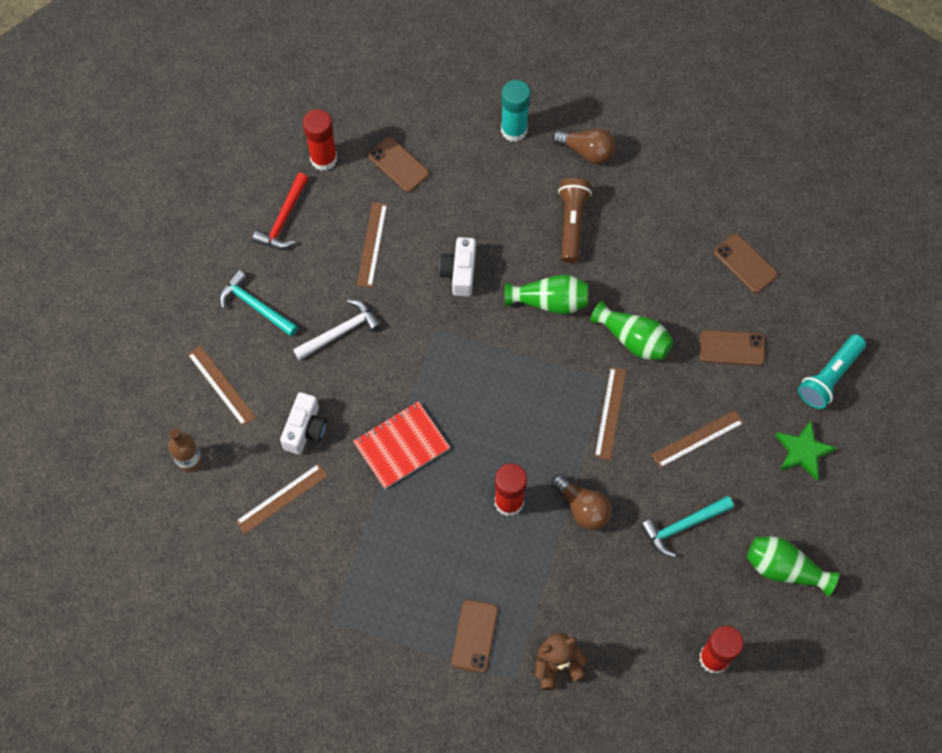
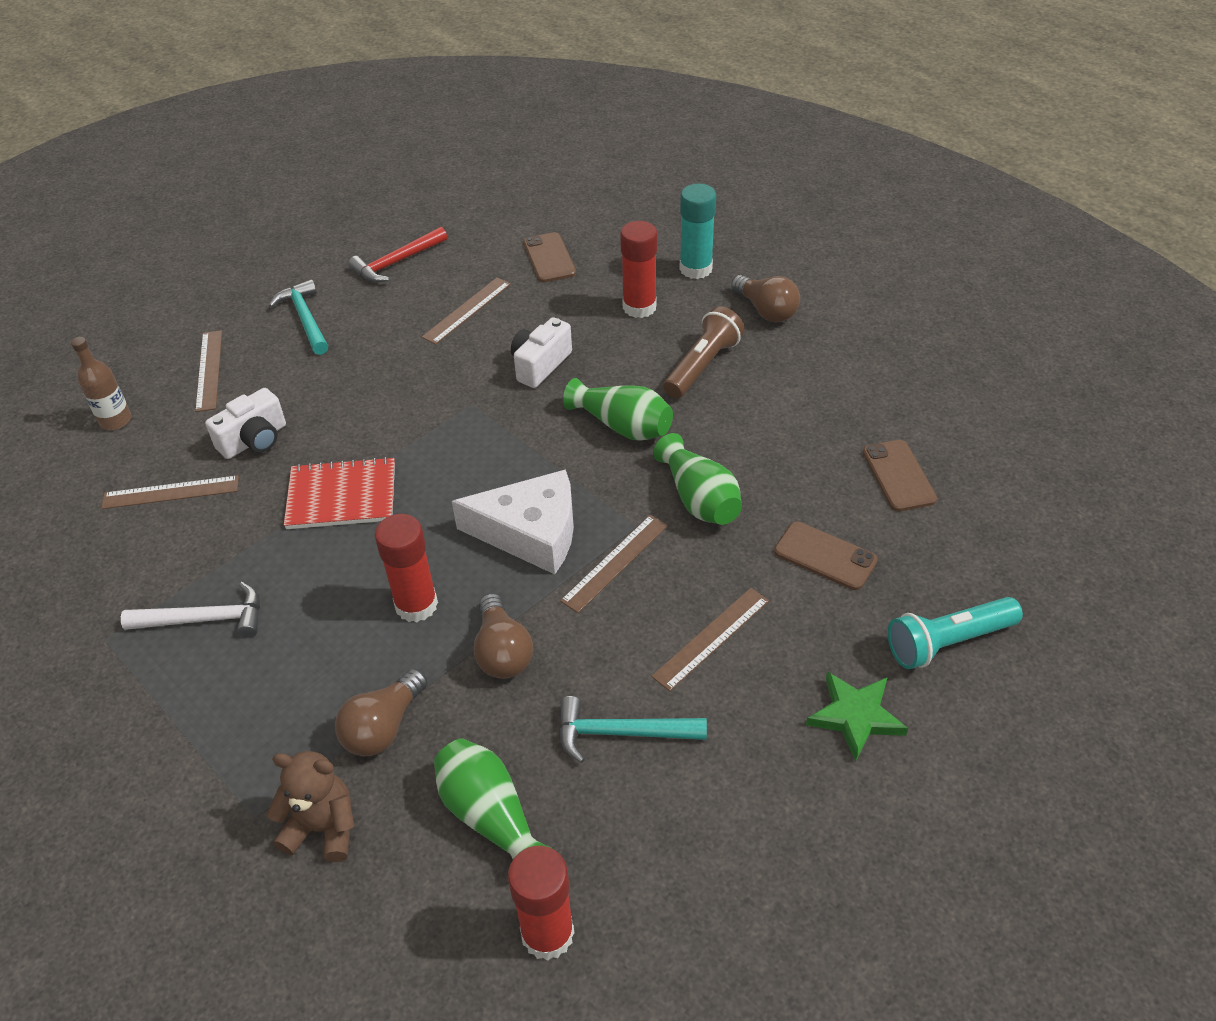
camera: 30 degrees right, 20 degrees down
white hammer [293,300,381,360] -> white hammer moved to [121,582,260,638]
red glue stick [303,109,337,171] -> red glue stick moved to [620,221,657,318]
brown phone [451,600,498,673] -> none
brown ruler [652,410,744,468] -> brown ruler turned 45 degrees counterclockwise [651,588,769,691]
green vase [747,536,839,597] -> green vase moved to [434,738,553,859]
none -> brown light bulb [335,668,428,756]
none -> white cheese [452,469,574,574]

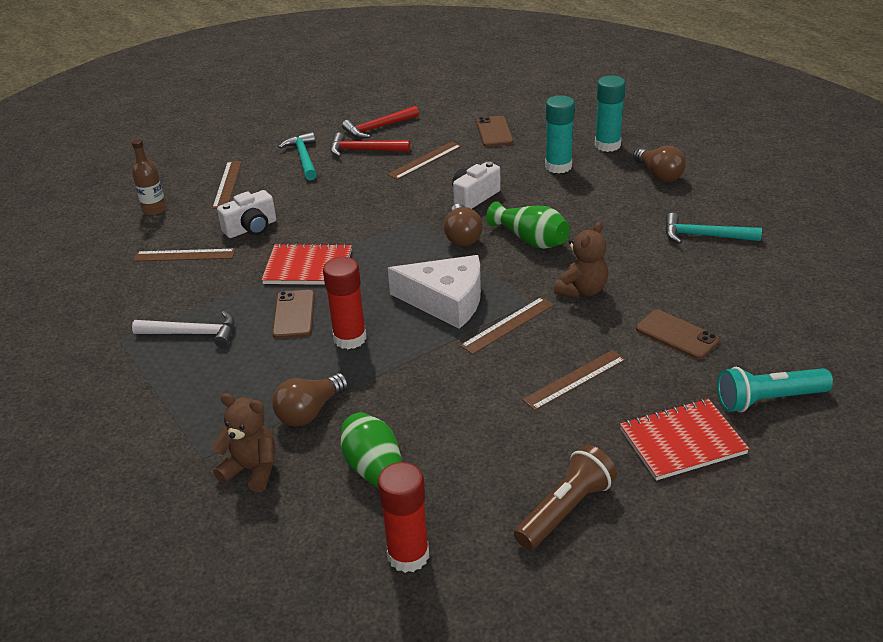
camera: 10 degrees right, 10 degrees down
brown light bulb [473,593,533,679] -> brown light bulb moved to [444,204,483,246]
turquoise hammer [559,696,707,763] -> turquoise hammer moved to [665,213,762,244]
red glue stick [620,221,657,318] -> turquoise glue stick [545,95,575,173]
green vase [653,433,742,525] -> brown teddy bear [554,222,608,298]
brown flashlight [663,306,744,398] -> brown flashlight moved to [514,445,617,550]
green star [806,671,908,762] -> red notebook [620,399,749,480]
brown phone [862,440,937,511] -> brown phone moved to [272,290,315,339]
none -> red hammer [330,133,410,157]

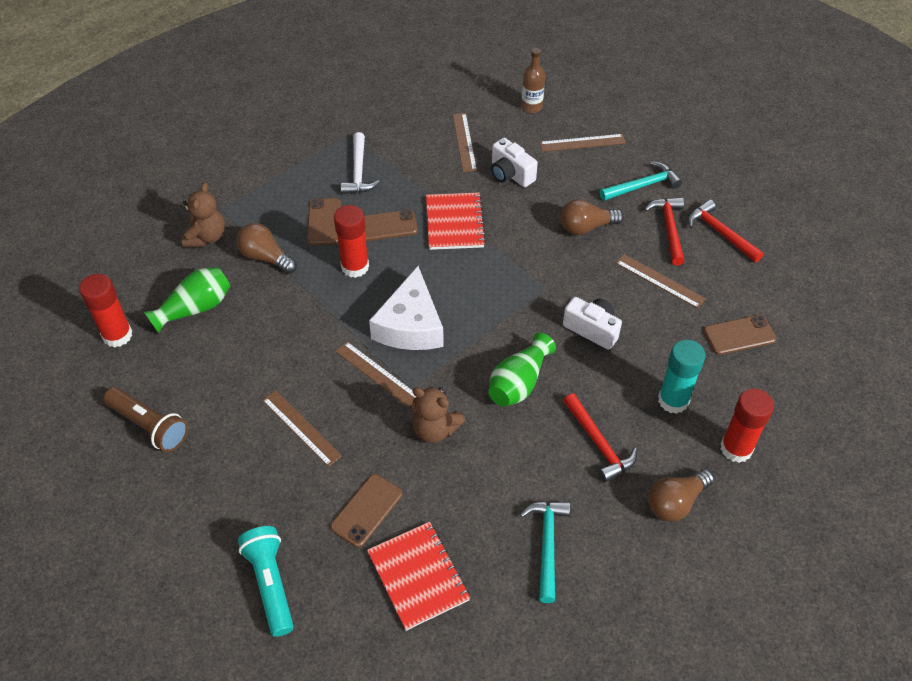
camera: 80 degrees right, 15 degrees up
brown light bulb [444,204,483,246] -> brown light bulb moved to [560,199,624,235]
turquoise glue stick [595,76,626,152] -> red glue stick [721,388,774,463]
red notebook [620,399,749,480] -> red notebook moved to [367,522,470,631]
none -> brown phone [307,198,341,245]
none -> red hammer [563,394,637,482]

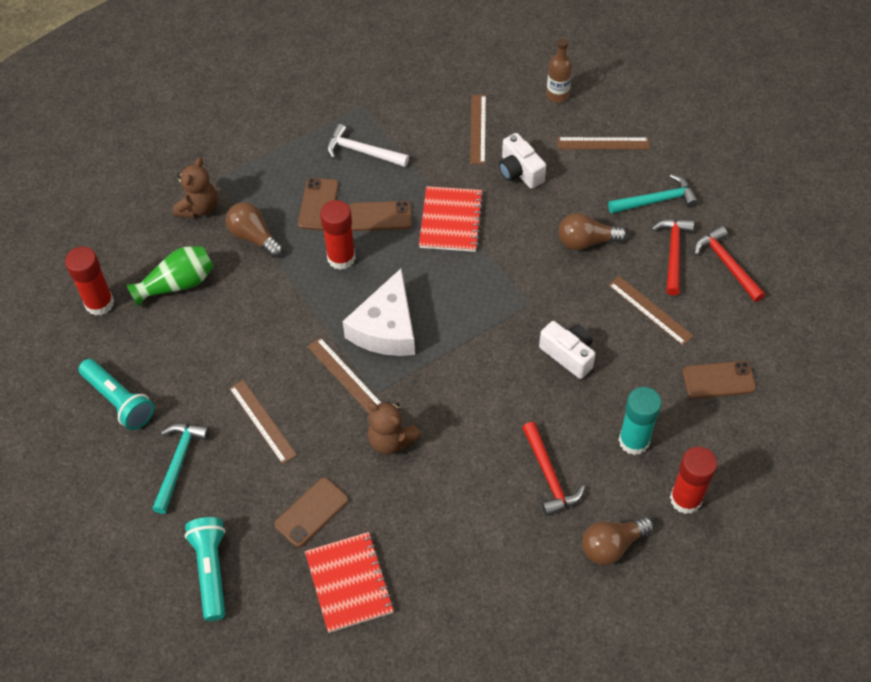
camera: 10 degrees right, 5 degrees up
brown flashlight [103,387,188,452] -> turquoise flashlight [79,359,154,430]
white hammer [341,132,380,194] -> white hammer turned 105 degrees clockwise [327,124,409,167]
green vase [488,333,556,407] -> none
turquoise hammer [520,501,570,603] -> turquoise hammer moved to [152,424,210,514]

